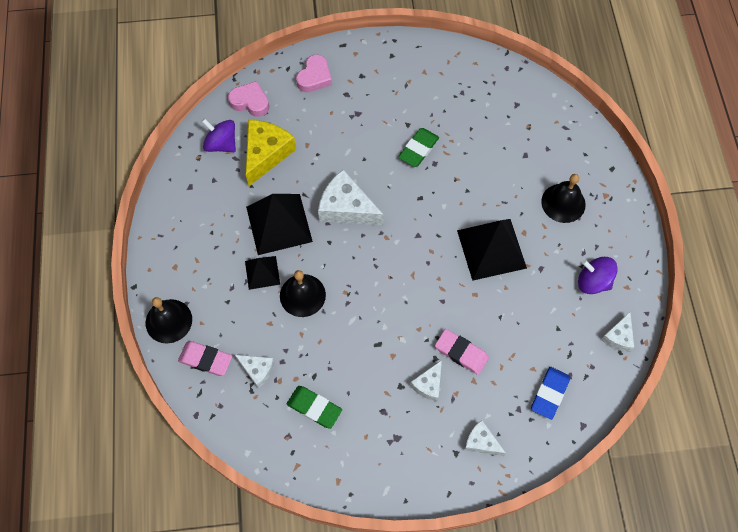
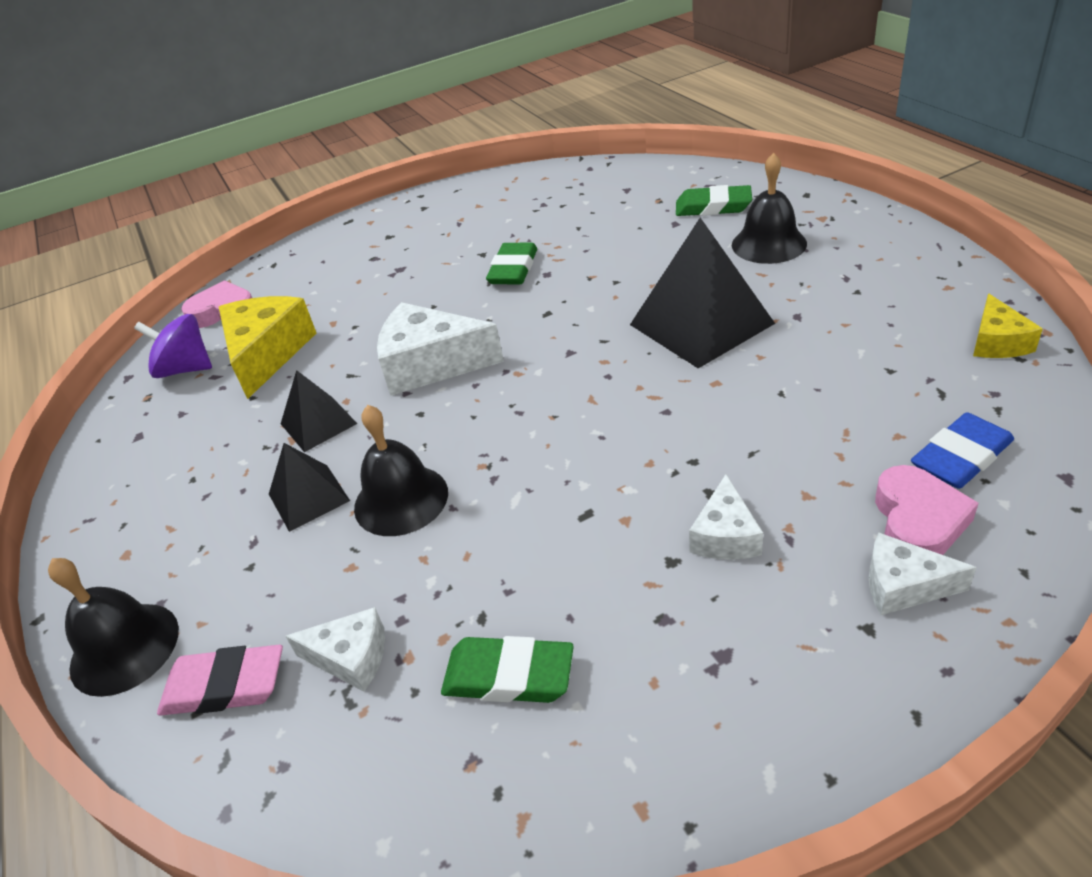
camera: 15 degrees left, 25 degrees down
black pyramid [246,194,313,255] -> black pyramid [281,370,357,452], size x0.55
pink heart [296,54,332,92] -> pink heart moved to [875,465,979,555]
pink eraser [435,329,489,375] -> none
blue eraser [531,367,570,420] -> blue eraser turned 45 degrees clockwise [911,413,1014,489]
purple spinning top [578,257,618,294] -> none
white cheese [601,312,634,352] -> yellow cheese [973,293,1043,358]
none -> green eraser [676,185,752,216]

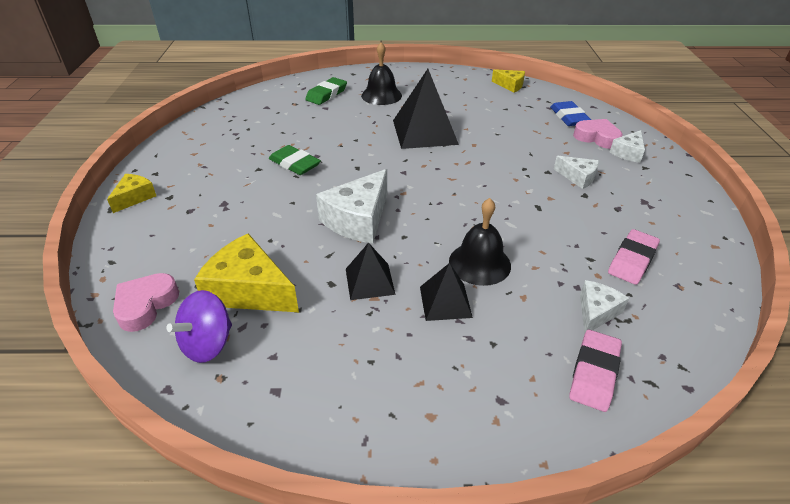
camera: 70 degrees left, 0 degrees up
black bell [48,558,179,697] -> none
green eraser [441,636,574,703] -> pink eraser [608,229,660,285]
none -> yellow cheese [107,174,156,213]

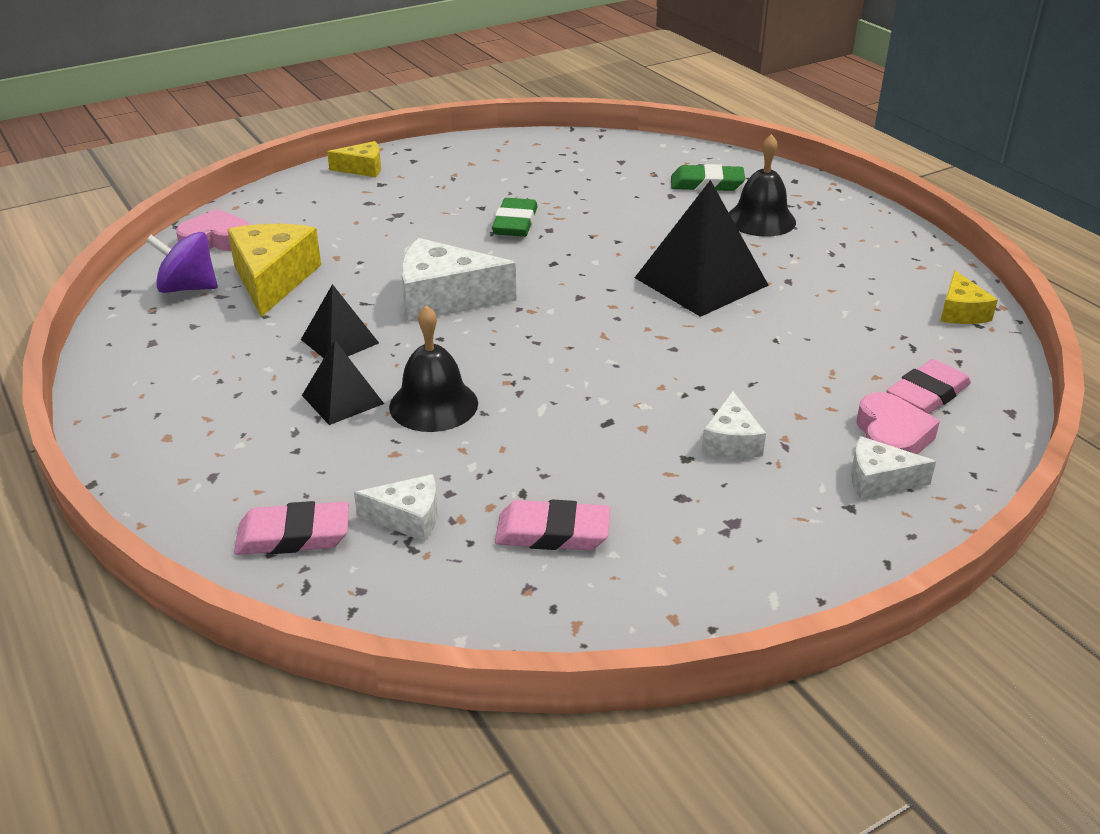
camera: 60 degrees right, 5 degrees down
blue eraser [550,101,591,126] -> pink eraser [887,359,971,414]

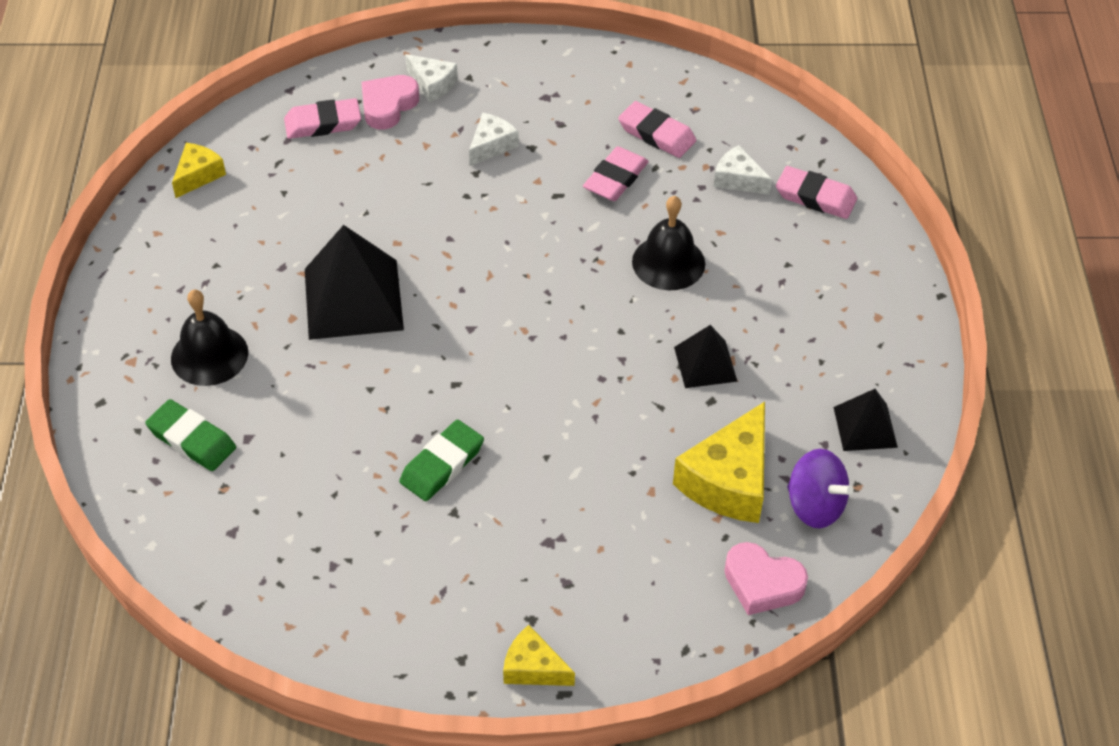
camera: 150 degrees left, 15 degrees up
black pyramid [302,341,384,425] -> black pyramid moved to [833,389,898,451]
white cheese [401,238,517,322] -> none
none -> pink eraser [583,146,649,201]

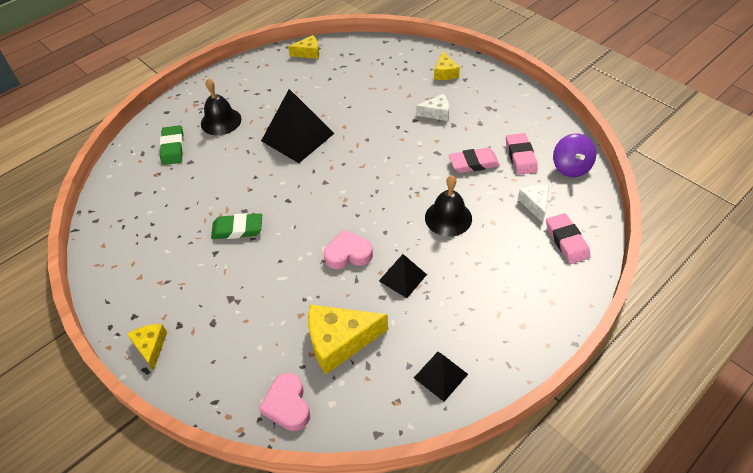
camera: 50 degrees right, 0 degrees up
pink eraser [284,98,361,139] -> none
pink heart [362,75,419,130] -> pink heart moved to [324,229,373,269]
white cheese [405,54,458,102] -> yellow cheese [434,51,460,80]
purple spinning top [787,449,854,529] -> purple spinning top moved to [553,133,596,177]

